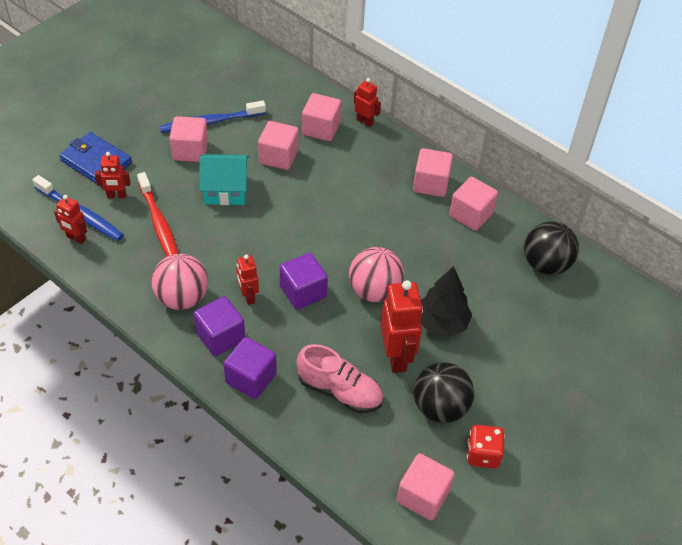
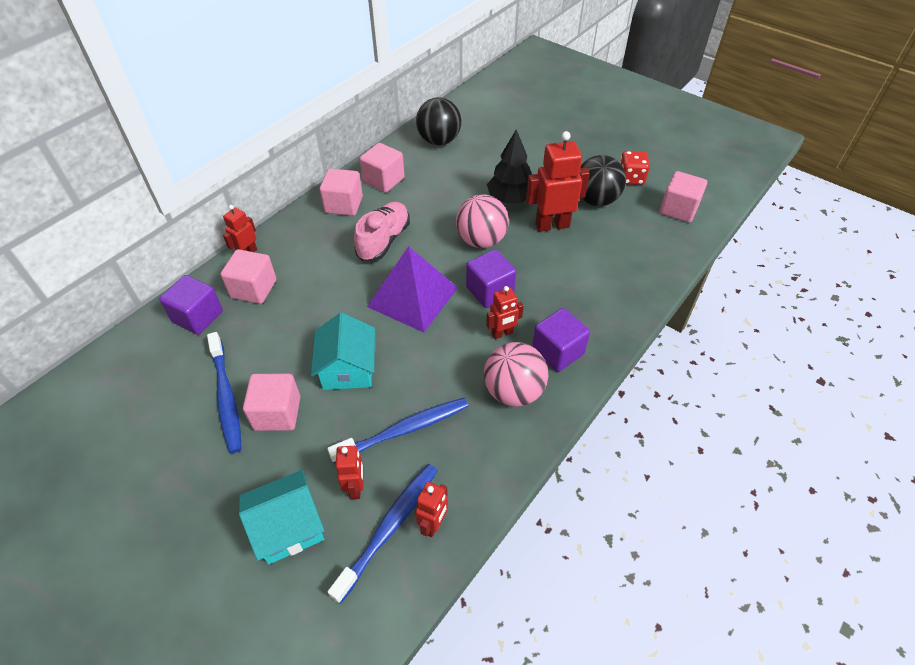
camera: 90 degrees left, 0 degrees up
blue wallet [59,132,132,187] -> turquoise house [239,470,324,564]
red toothbrush [137,172,179,256] -> blue toothbrush [327,398,469,463]
purple cube [223,337,277,399] -> purple cube moved to [159,275,223,335]
pink cube [258,121,298,170] -> none
pink shoe [297,344,383,413] -> pink shoe moved to [354,202,410,262]
none -> purple pyramid [367,246,458,332]

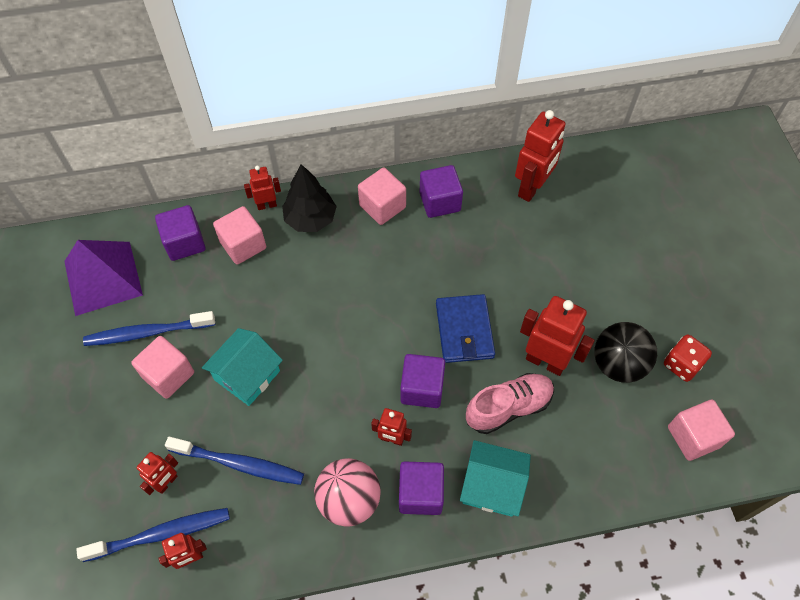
camera: 40 degrees right, 10 degrees up
blue toothbrush [207,332,242,453] -> blue toothbrush turned 60 degrees clockwise [83,311,215,346]
turquoise house [239,470,324,564] -> turquoise house moved to [460,440,531,517]
pink shoe [354,202,410,262] -> pink shoe moved to [466,373,554,434]
pink cube [360,143,405,193] -> purple cube [419,165,463,218]
purple pyramid [367,246,458,332] -> purple pyramid moved to [64,240,143,316]
black ball [416,97,461,145] -> red robot [515,110,566,202]
pink ball [456,194,509,248] -> blue wallet [436,294,495,363]
black tree [487,129,532,203] -> black tree moved to [282,164,337,232]

